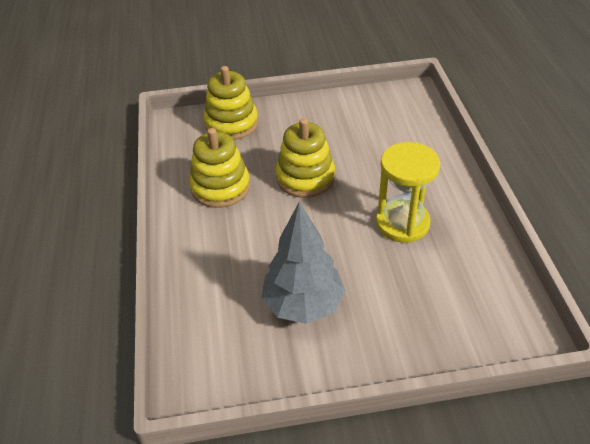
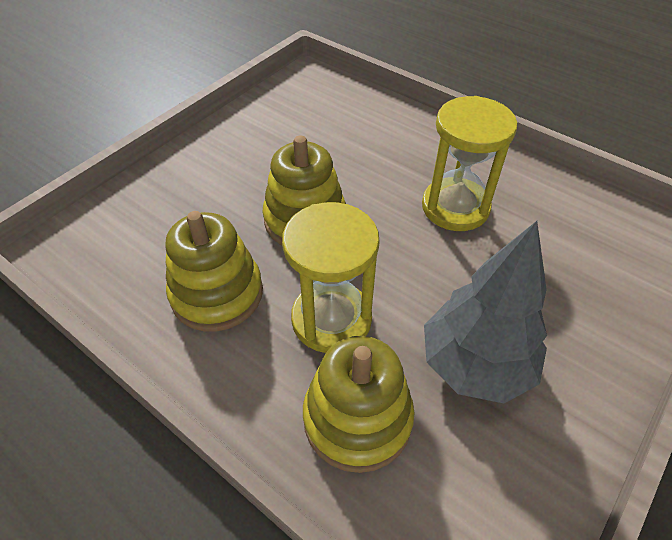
camera: 45 degrees left, 5 degrees up
yellow stacking toy [204,66,258,140] -> yellow stacking toy moved to [303,336,414,473]
none -> yellow hourglass [282,202,380,353]

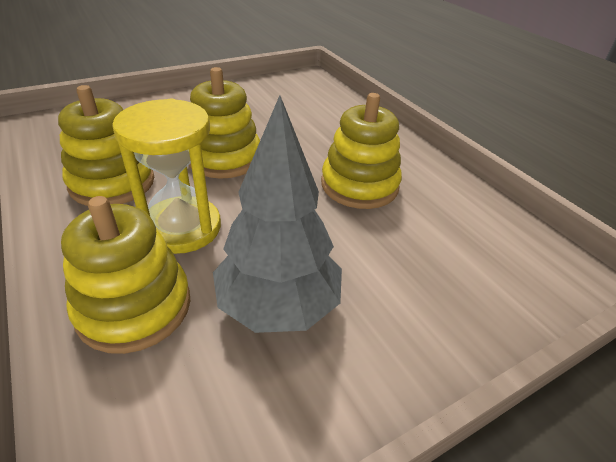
camera: 20 degrees right, 10 degrees down
yellow hourglass [422,96,517,231] -> yellow stacking toy [321,93,402,209]

